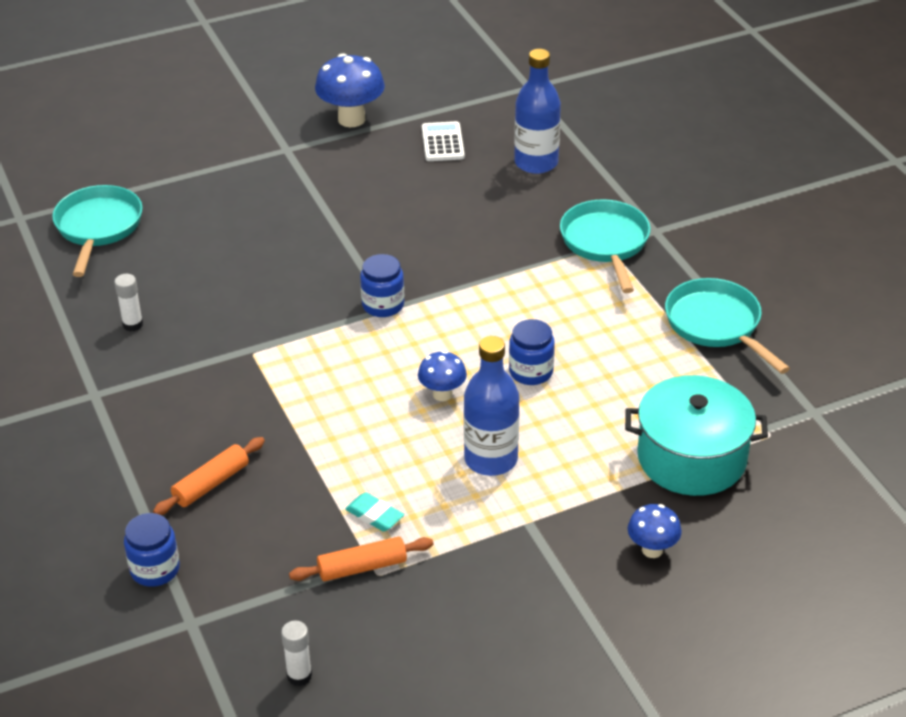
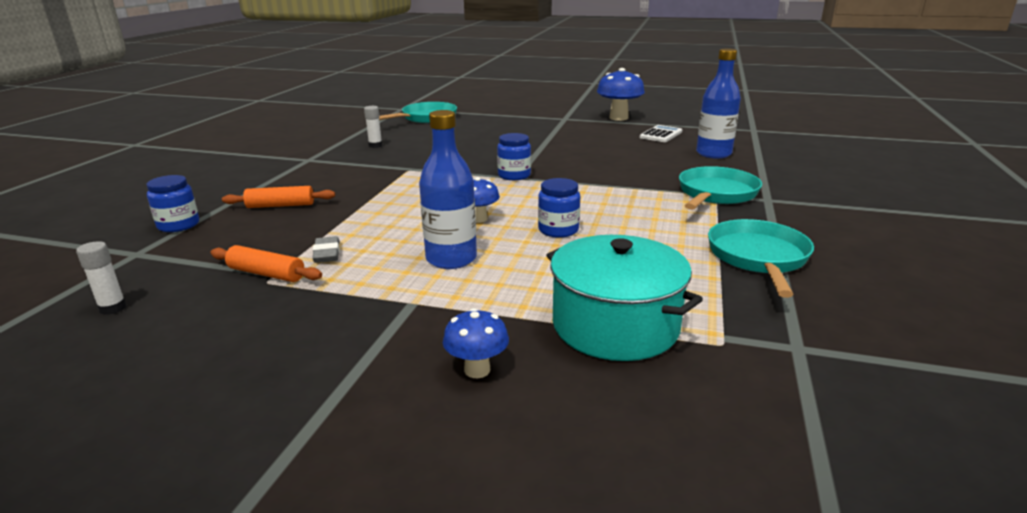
camera: 40 degrees right, 15 degrees down
turquoise eraser [345,492,404,532] -> grey eraser [313,236,340,263]

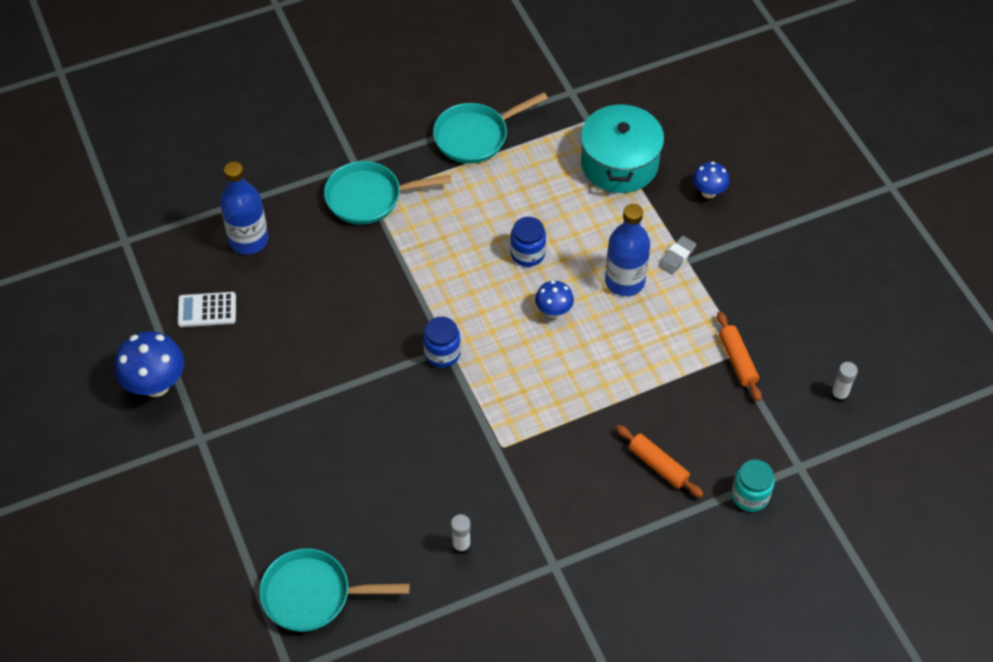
camera: 130 degrees left, 30 degrees up
blue jar [146,175,199,232] -> turquoise jar [732,459,775,512]
grey eraser [313,236,340,263] -> grey eraser moved to [658,236,696,275]

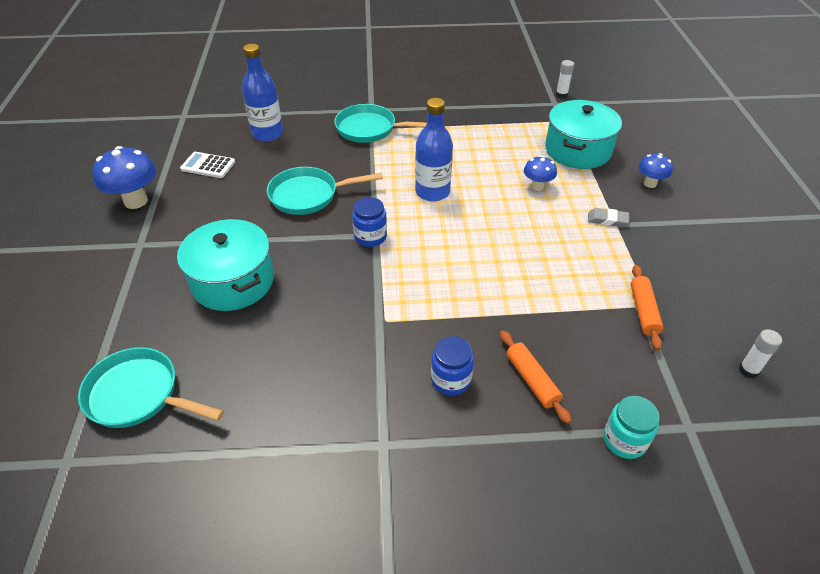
camera: 20 degrees right, 10 degrees down
turquoise pan [433,92,548,164] -> turquoise pan moved to [267,167,383,215]
white glue stick [451,514,471,554] -> white glue stick moved to [556,60,574,98]
blue jar [510,217,546,267] -> blue jar moved to [431,336,474,396]
blue mushroom [535,281,574,318] -> blue mushroom moved to [524,156,557,191]
blue bottle [605,204,650,296] -> blue bottle moved to [415,98,453,202]
grey eraser [658,236,696,275] -> grey eraser turned 45 degrees clockwise [588,208,629,227]
none -> turquoise pot [177,219,274,311]

